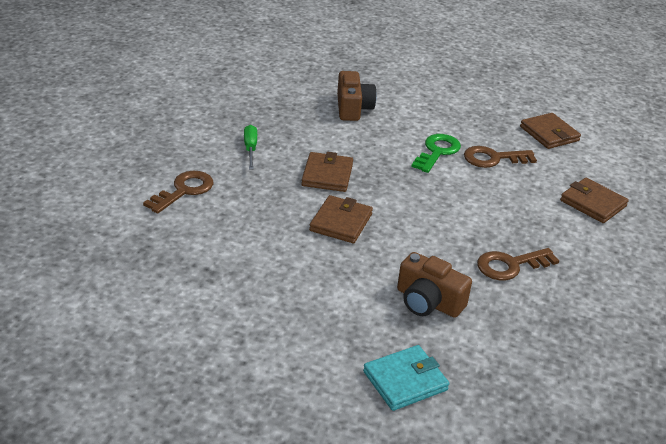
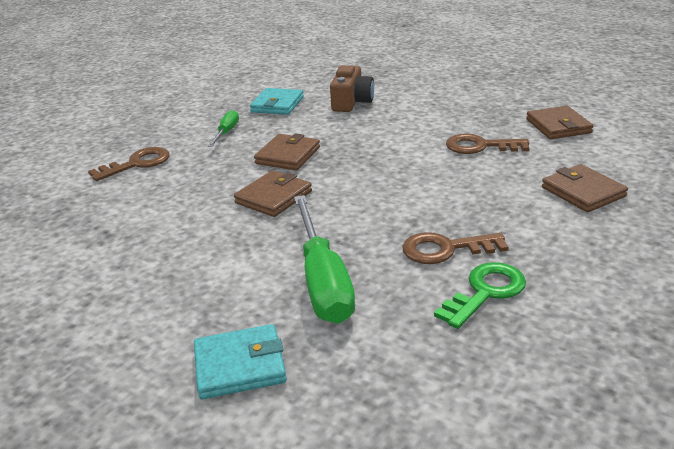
camera: 20 degrees right, 5 degrees down
brown camera [397,252,472,318] -> green screwdriver [294,195,355,324]
green key [411,134,461,173] -> green key moved to [434,262,526,329]
none -> turquoise wallet [250,88,304,115]

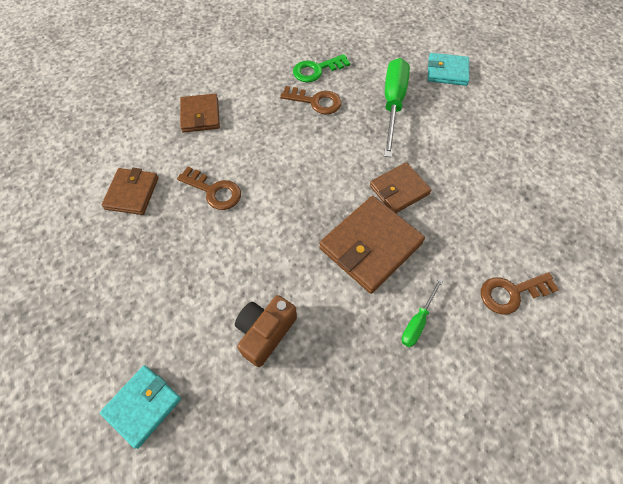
camera: 160 degrees left, 30 degrees up
turquoise wallet [250,88,304,115] -> turquoise wallet moved to [100,365,181,449]
brown wallet [254,133,320,170] -> brown wallet [319,196,425,294], size x1.60

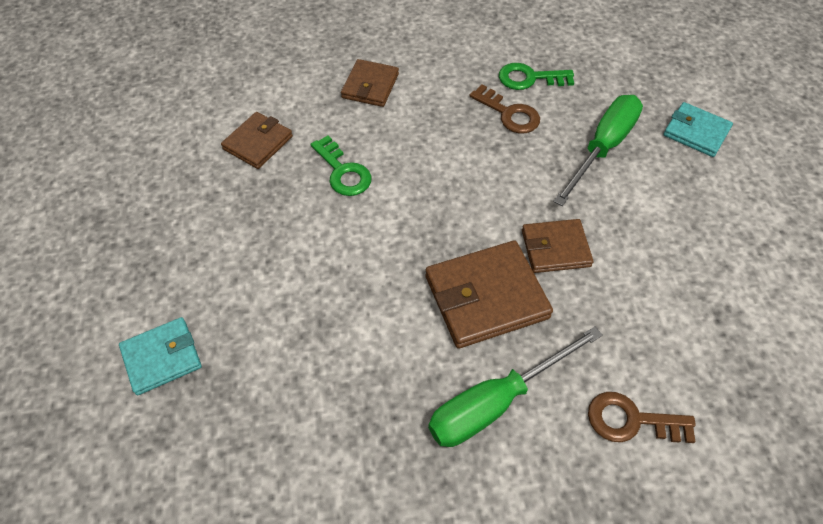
camera: 25 degrees right, 5 degrees down
brown key [177,167,241,210] -> green key [310,135,371,196]
brown camera [235,295,297,367] -> none
green screwdriver [401,278,443,347] -> green screwdriver [428,327,602,447], size x1.98

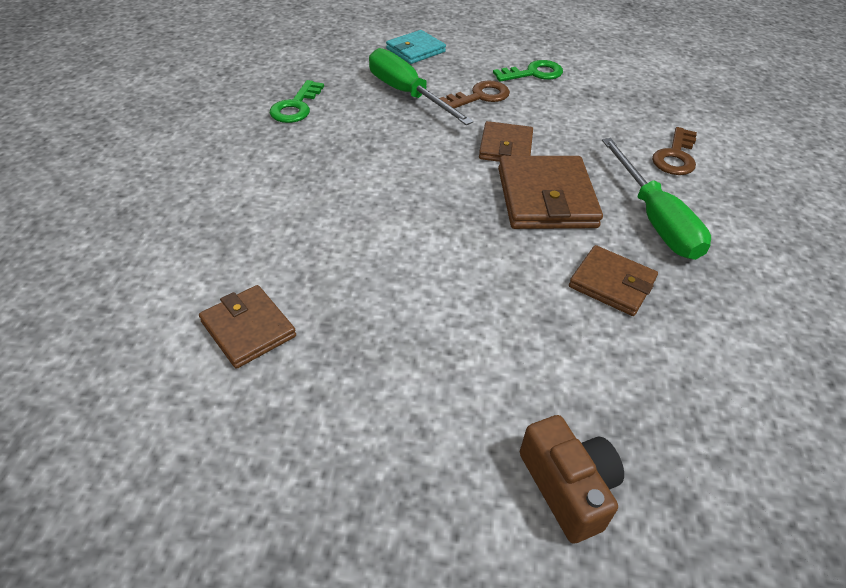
camera: 75 degrees left, 10 degrees down
turquoise wallet [119,317,202,395] -> brown camera [520,415,624,544]
green key [310,135,371,196] -> green key moved to [493,60,563,82]
brown wallet [341,59,399,107] -> brown wallet moved to [569,245,658,316]
brown key [469,85,540,134] -> brown key moved to [439,80,510,108]

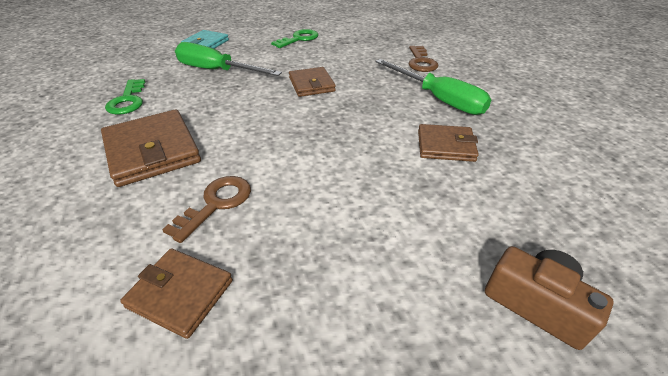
camera: 25 degrees left, 5 degrees down
brown key [439,80,510,108] -> brown key moved to [162,176,251,243]
brown wallet [498,156,603,229] -> brown wallet moved to [101,109,201,187]

